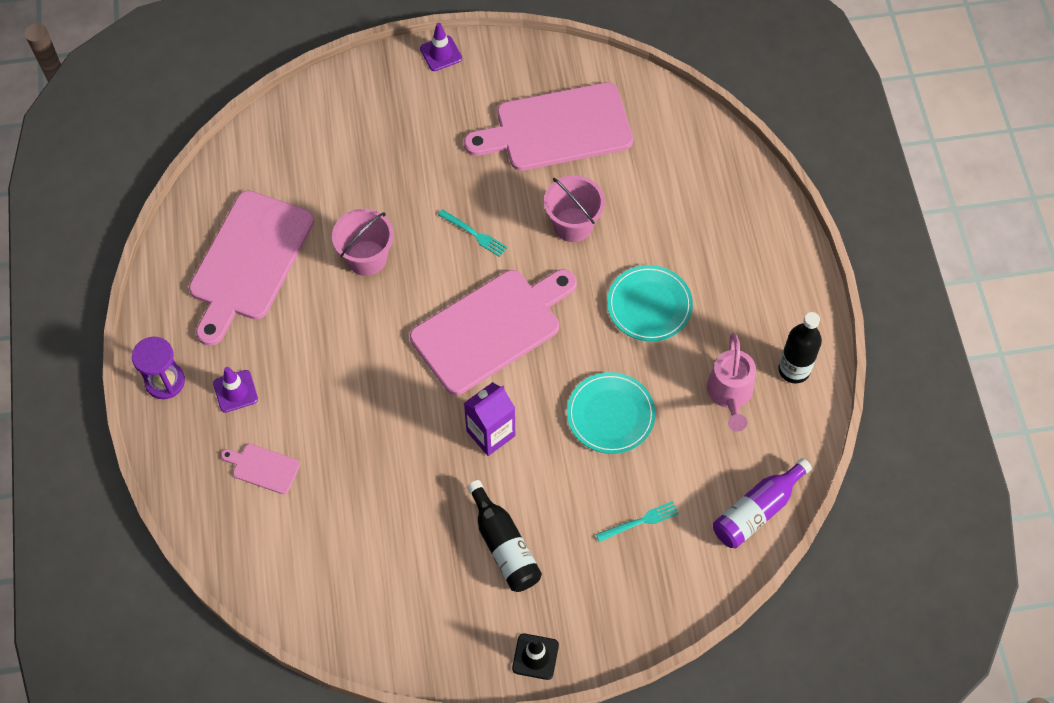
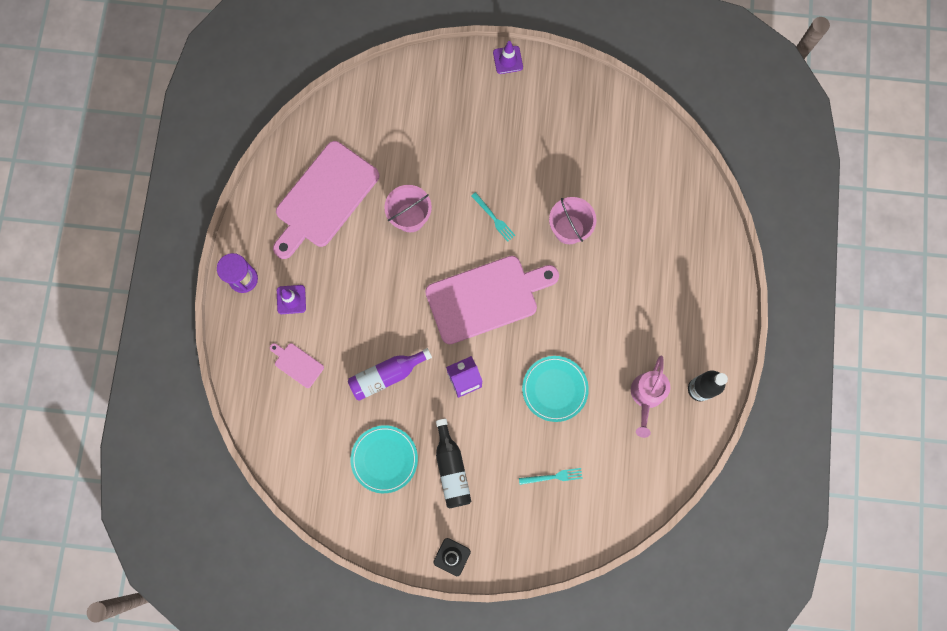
camera: 15 degrees right, 15 degrees up
pink cutting board [464,82,633,171] -> none
turquoise plate [607,265,693,341] -> turquoise plate moved to [351,425,418,493]
purple bottle [713,458,812,548] -> purple bottle moved to [348,348,432,401]

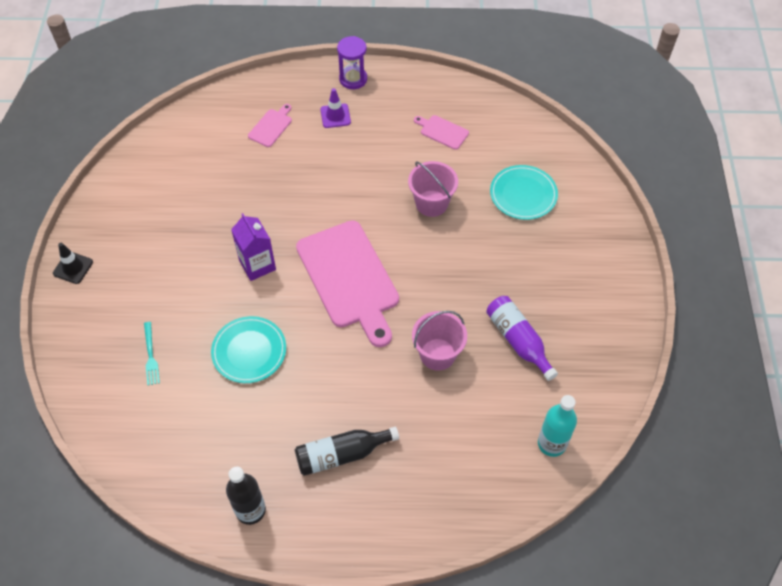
camera: 85 degrees right, 20 degrees down
pink cutting board [273,141,379,259] -> pink cutting board [414,115,469,150], size x0.43
purple bottle [348,348,432,401] -> purple bottle moved to [487,296,558,381]
turquoise plate [351,425,418,493] -> turquoise plate moved to [490,165,558,220]
black bottle [436,419,471,509] -> black bottle moved to [295,427,399,476]
turquoise fork [471,192,516,242] -> none
purple traffic cone [493,41,523,74] -> none
pink watering can [631,355,670,438] -> none
none -> turquoise bottle [538,395,577,457]

